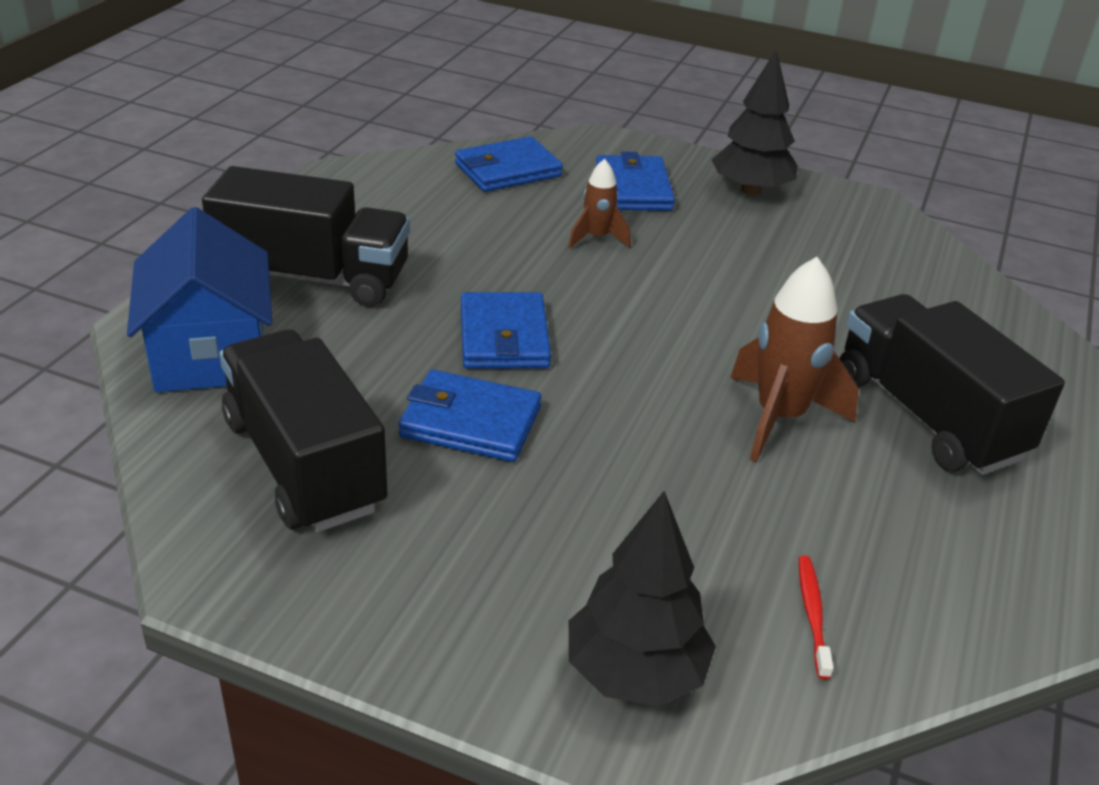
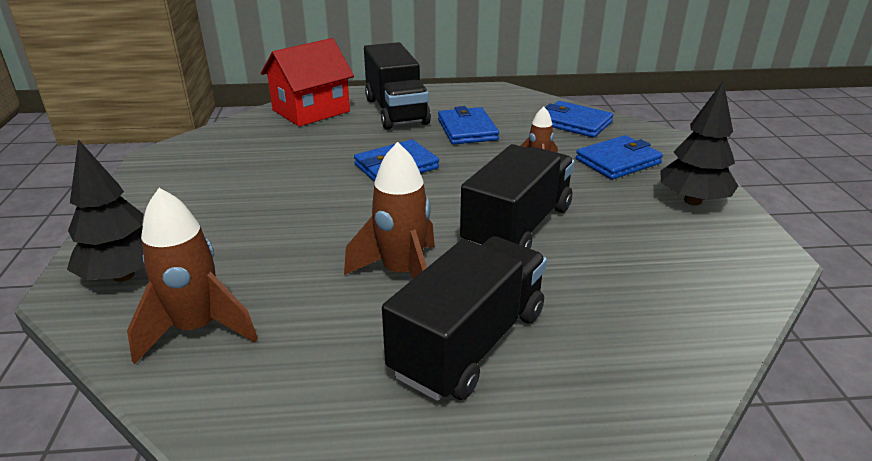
camera: 65 degrees right, 5 degrees down
blue house [127,207,272,392] -> red house [261,38,354,127]
black truck [219,330,388,532] -> black truck moved to [460,144,575,249]
blue wallet [398,370,541,462] -> blue wallet moved to [438,106,499,144]
red toothbrush [799,555,834,679] -> brown rocket [127,188,258,364]

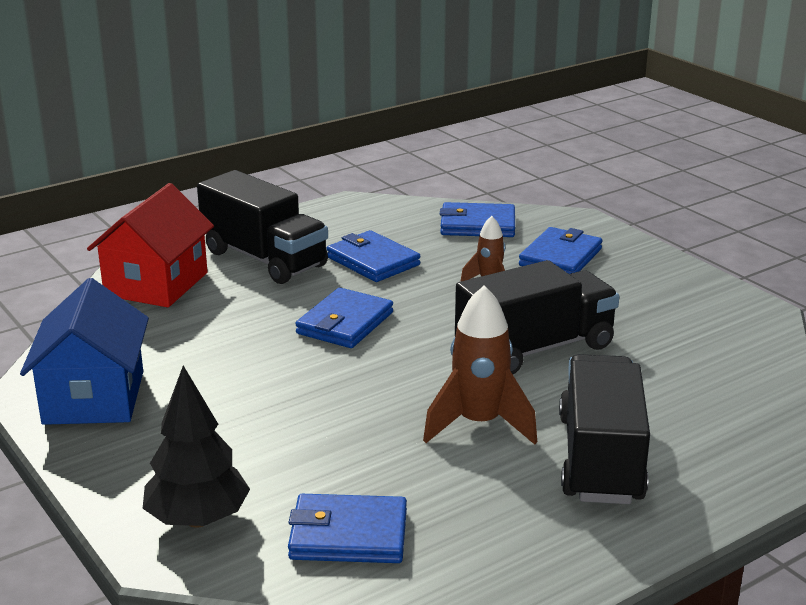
camera: 30 degrees left, 5 degrees down
brown rocket [127,188,258,364] -> blue wallet [288,494,407,563]
black truck [460,144,575,249] -> black truck turned 60 degrees clockwise [455,260,619,374]
black tree [661,80,738,205] -> none
none -> blue house [20,278,149,425]

